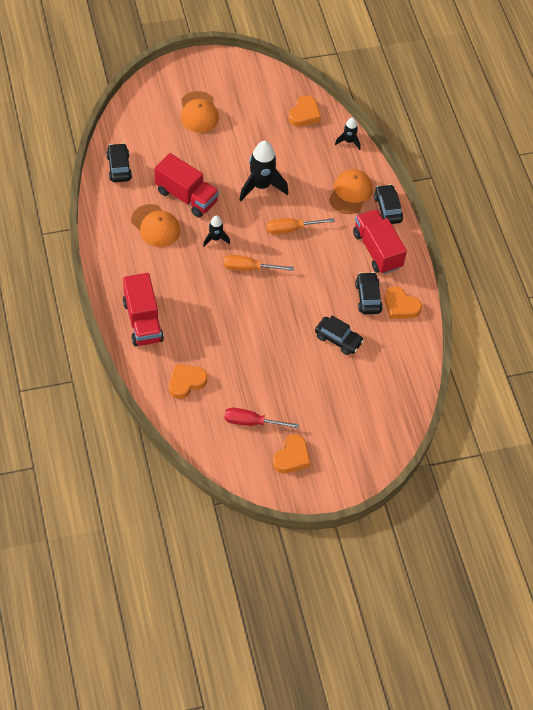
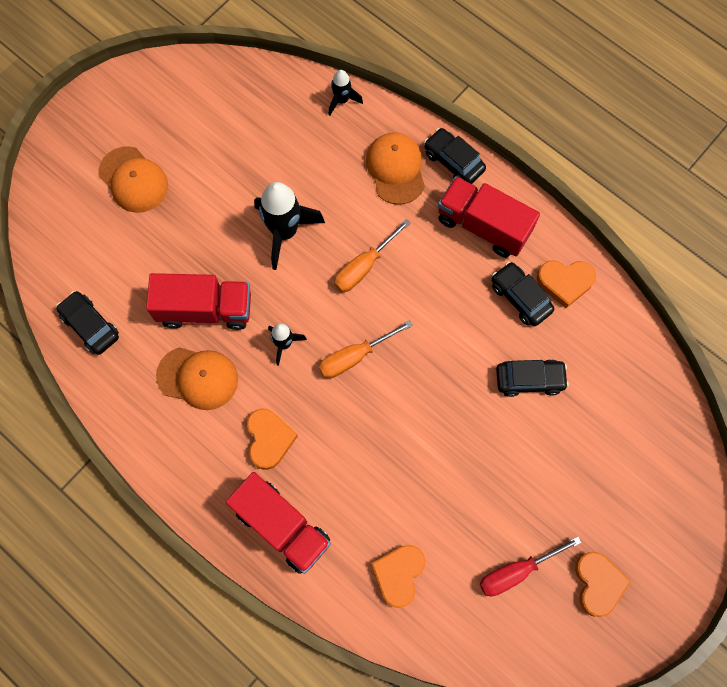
camera: 30 degrees left, 15 degrees up
orange heart [289,95,321,127] -> orange heart moved to [247,408,298,470]

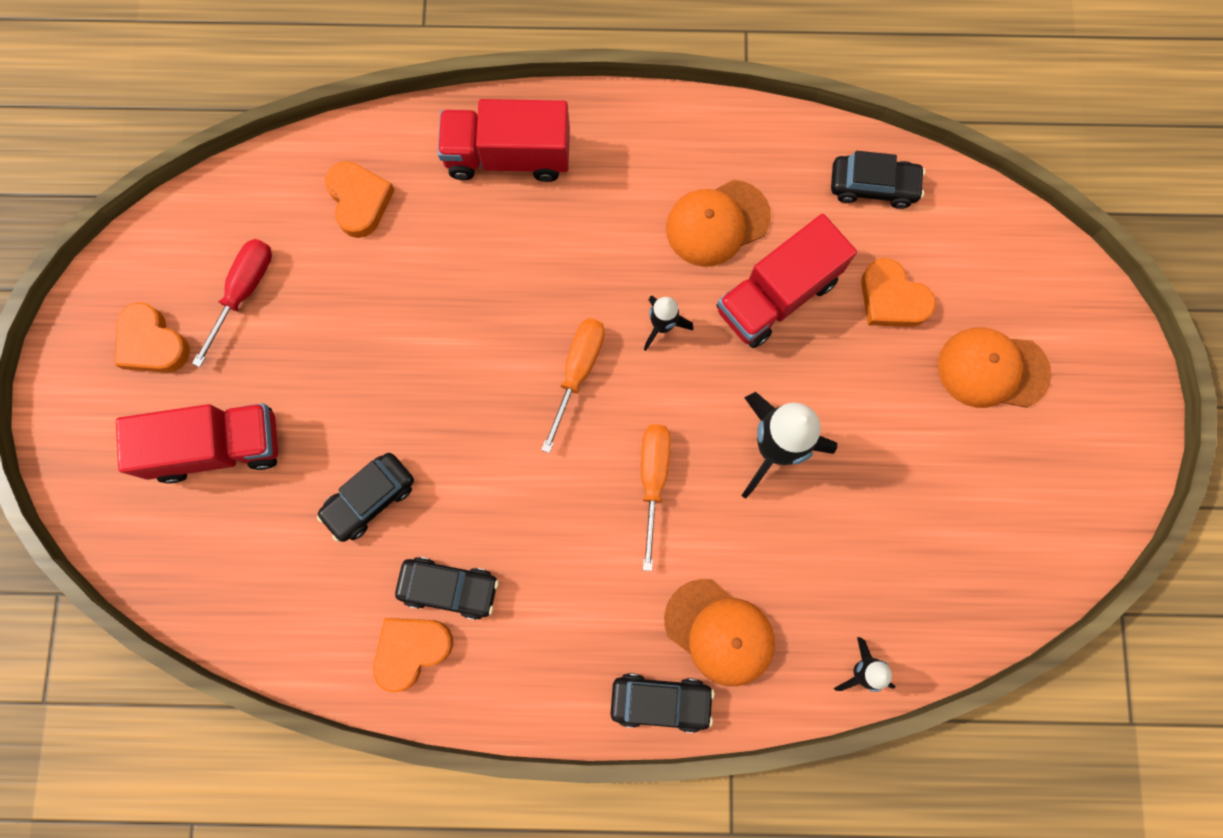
camera: 140 degrees right, 5 degrees up
orange heart [247,408,298,470] -> orange heart moved to [861,258,936,327]
red truck [438,176,540,258] -> red truck moved to [116,403,278,484]

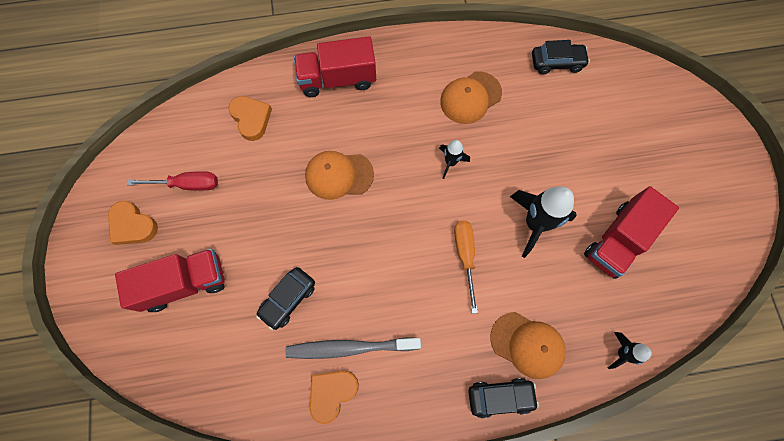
camera: 10 degrees left, 5 degrees down
red screwdriver [192,239,272,367] -> red screwdriver turned 75 degrees clockwise [127,171,218,191]
black car [395,557,499,620] -> grey toothbrush [285,337,421,359]
orange screwdriver [541,318,605,453] -> none
red truck [717,214,857,348] -> red truck moved to [584,186,679,279]
orange heart [861,258,936,327] -> none
orange cap [938,327,1051,408] -> orange cap moved to [305,151,374,200]

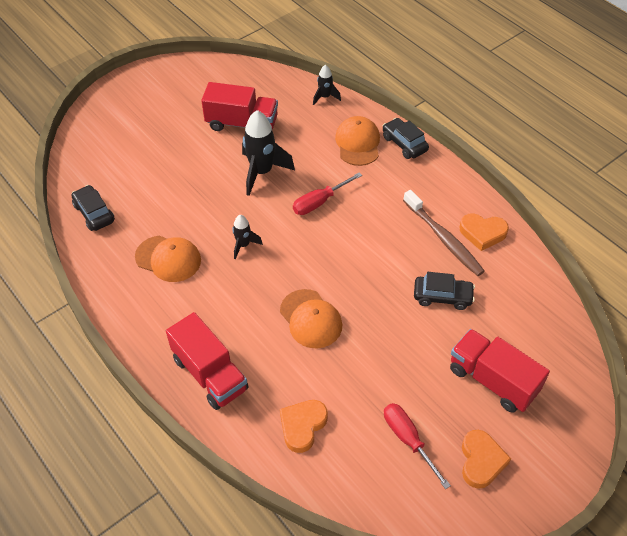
camera: 120 degrees left, 20 degrees down
grey toothbrush [285,337,421,359] -> brown toothbrush [403,190,485,276]
orange screwdriver [454,220,478,314] -> red screwdriver [293,173,362,215]

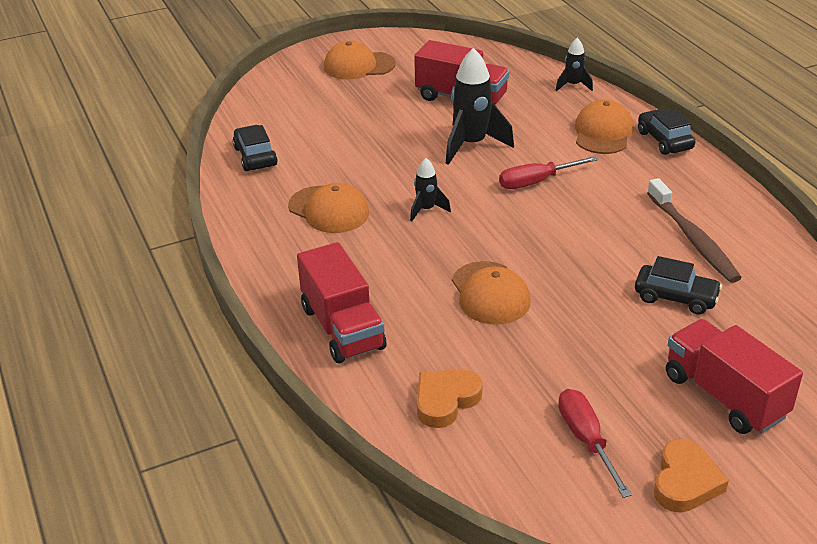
camera: 15 degrees right, 15 degrees down
orange heart [459,214,509,251] -> none
none -> orange cap [324,41,396,79]

